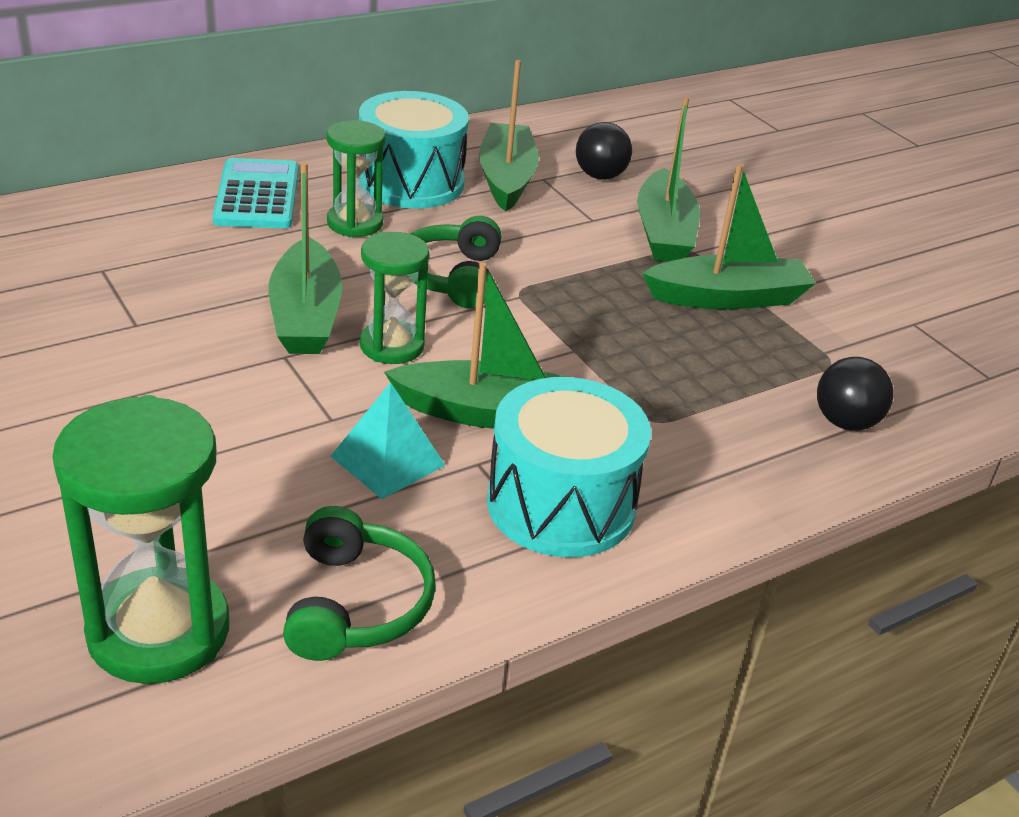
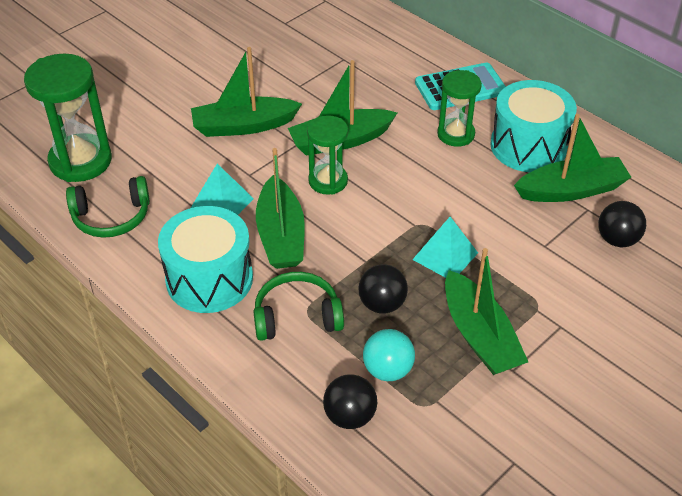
camera: 80 degrees right, 10 degrees up
green headphones [410,216,501,309] -> green headphones moved to [253,272,344,341]
green boat [637,97,700,262] -> green boat moved to [191,47,302,137]
none -> black ball [358,264,408,314]
none -> turquoise ball [363,329,415,381]
none -> turquoise pyramid [412,217,478,278]

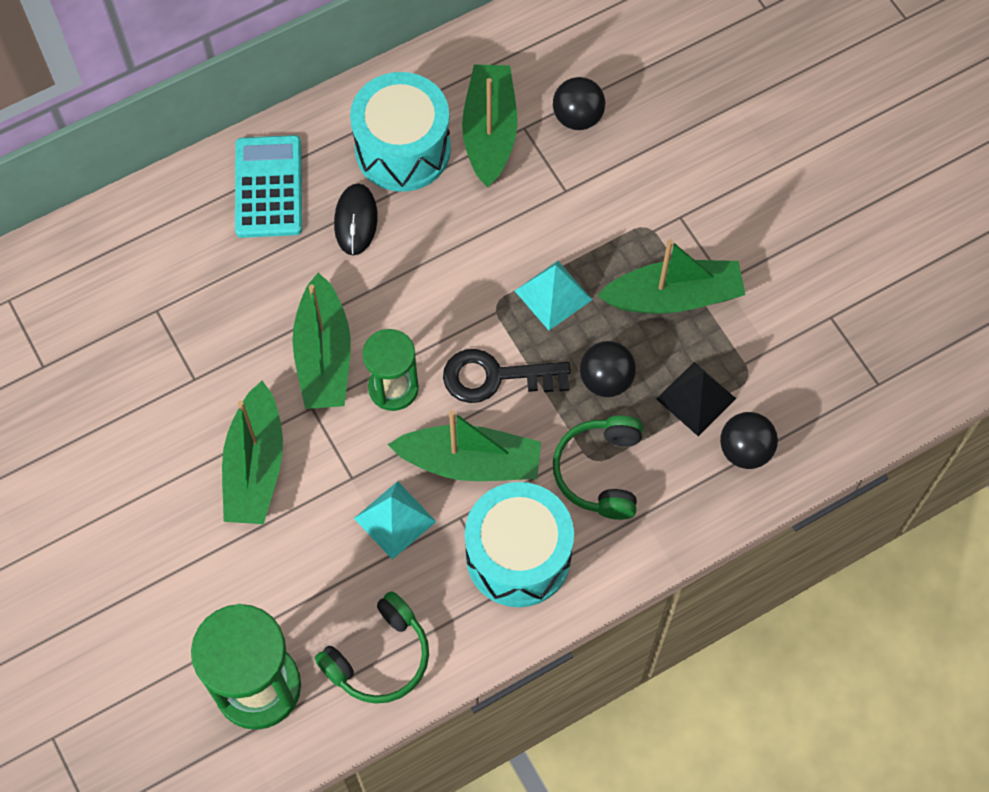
camera: 75 degrees left, 20 degrees up
green headphones [66,176,150,238] -> green headphones turned 45 degrees clockwise [315,591,429,704]
turquoise ball [363,329,415,381] -> black pyramid [656,362,736,436]
green hourglass [437,70,482,147] -> black mouse [334,183,378,255]
none -> black key [443,349,571,403]

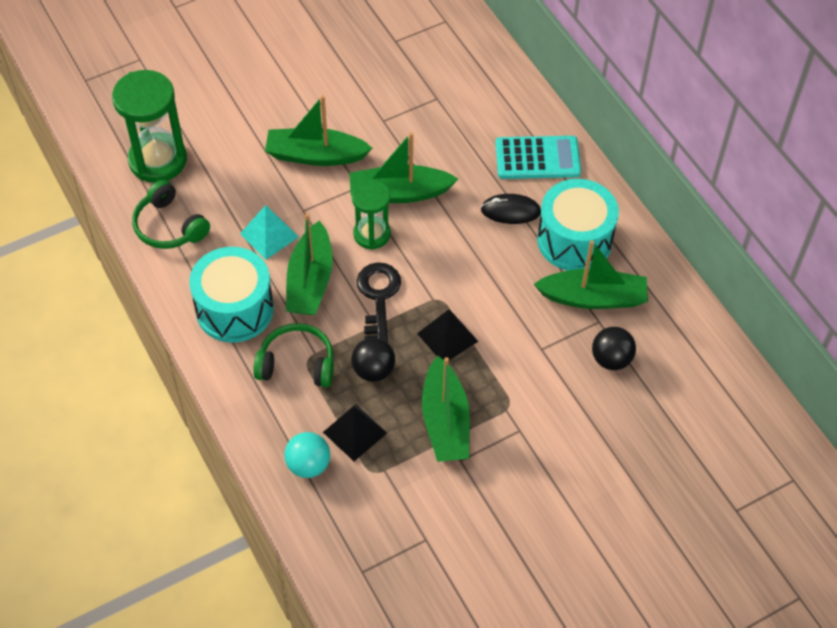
camera: 90 degrees right, 10 degrees down
turquoise pyramid [515,261,592,330] -> black pyramid [417,309,478,360]
black ball [720,412,778,469] -> turquoise ball [284,432,330,478]

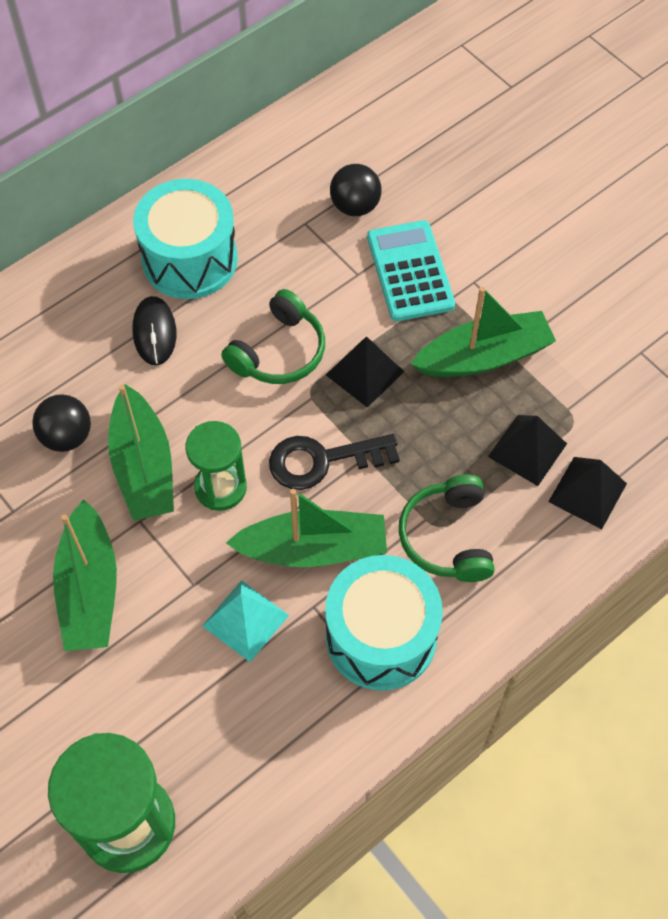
camera: 100 degrees left, 5 degrees up
green headphones [132,180,210,249] -> green headphones moved to [221,289,325,384]
turquoise ball [284,432,330,478] -> black pyramid [548,457,627,529]
black ball [351,338,395,382] -> black ball moved to [32,394,91,452]
turquoise calculator [495,136,581,179] -> turquoise calculator moved to [367,220,455,321]
green boat [534,240,648,309] -> none

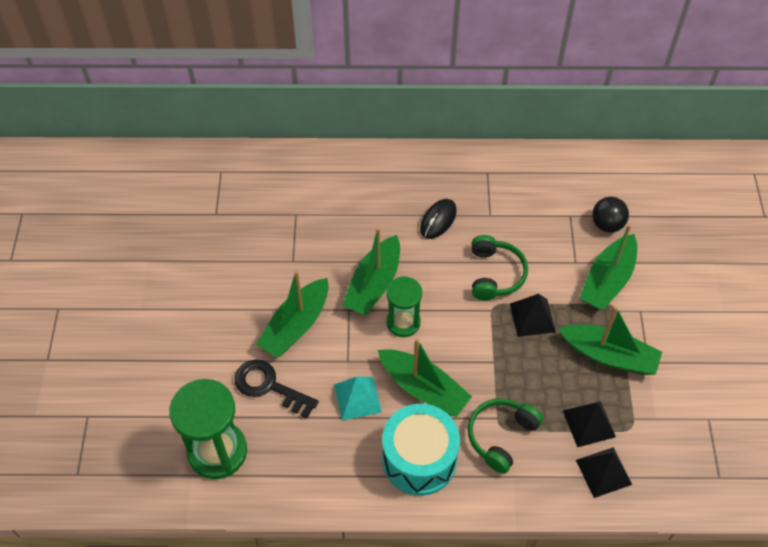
camera: 40 degrees right, 5 degrees down
black ball [32,394,91,452] -> none
turquoise drum [133,179,238,299] -> none
green headphones [221,289,325,384] -> green headphones turned 75 degrees counterclockwise [472,235,528,300]
black key [269,434,400,490] -> black key moved to [235,359,319,418]
turquoise calculator [367,220,455,321] -> green boat [579,224,637,310]

